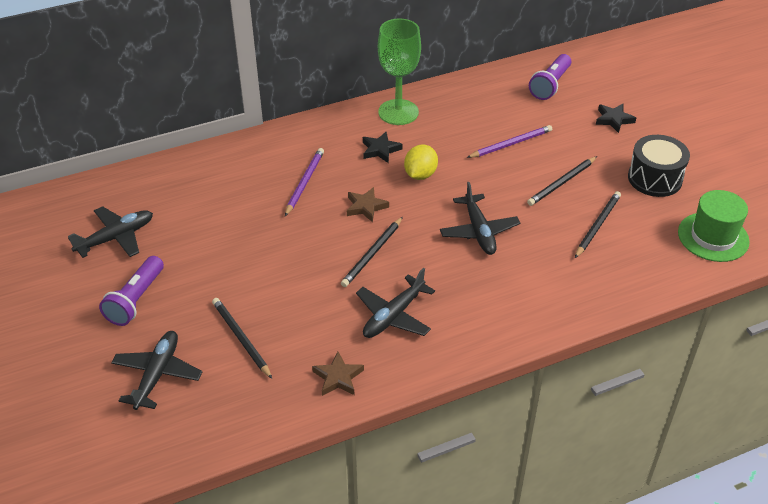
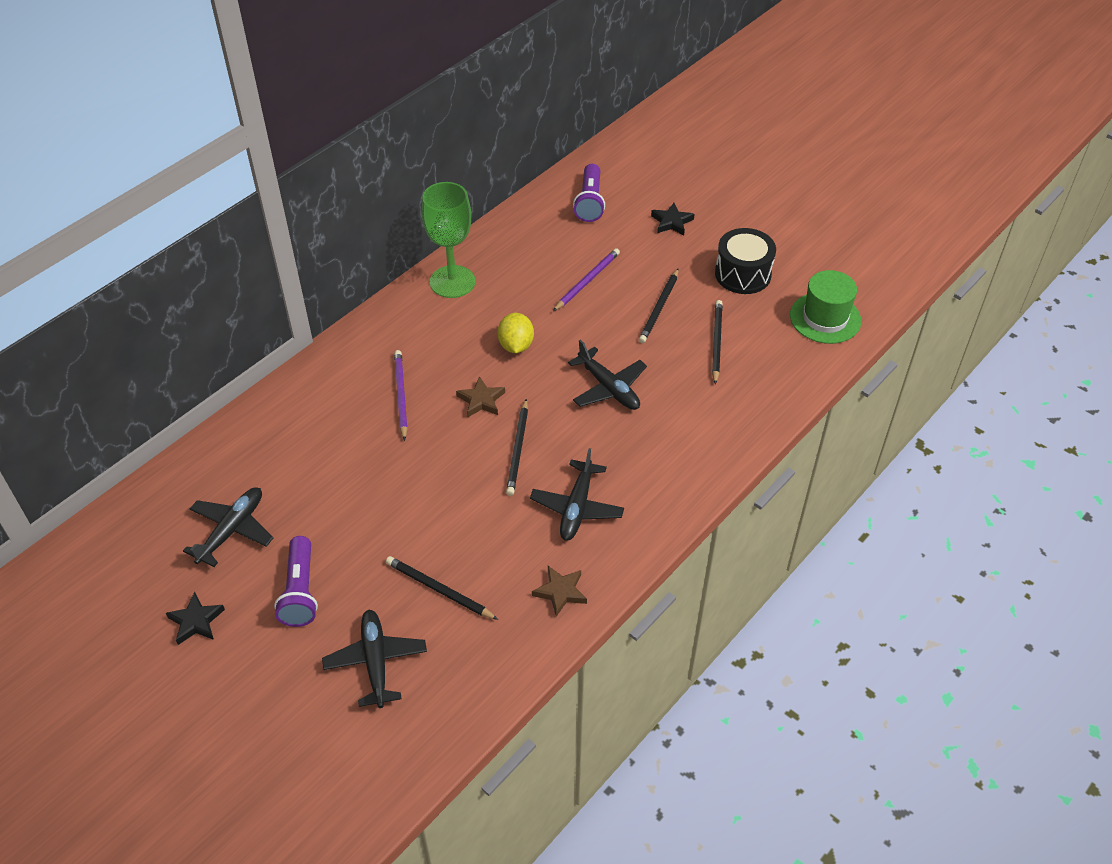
camera: 25 degrees left, 5 degrees up
black star [363,132,403,163] -> black star moved to [166,592,225,645]

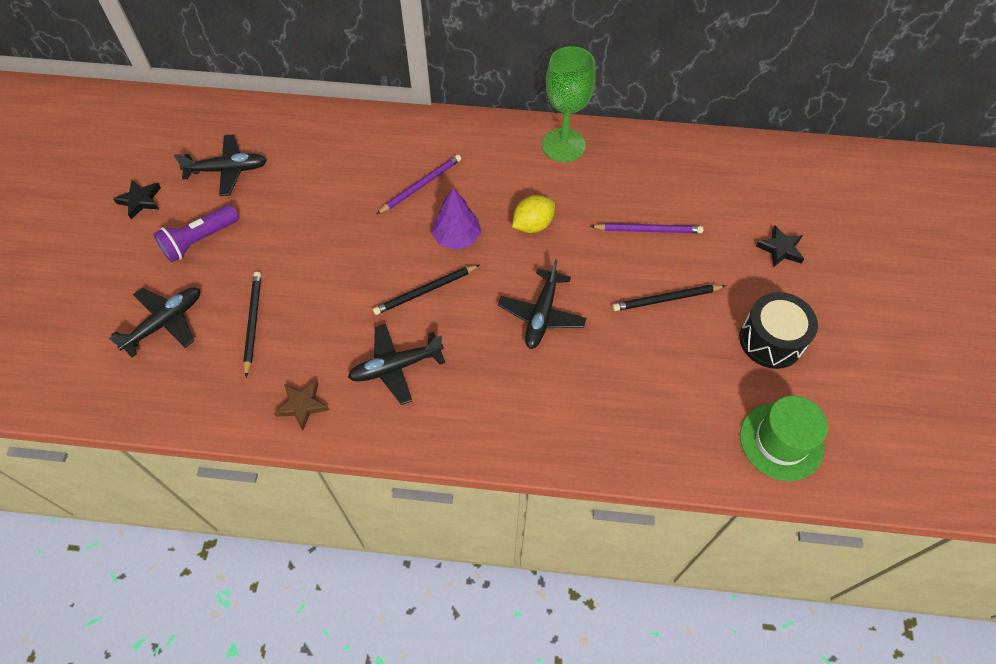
camera: 55 degrees right, 10 degrees up
brown star [456,376,505,418] -> purple tree [431,188,481,250]
purple flashlight [573,164,605,222] -> none
black pencil [712,300,723,384] -> none

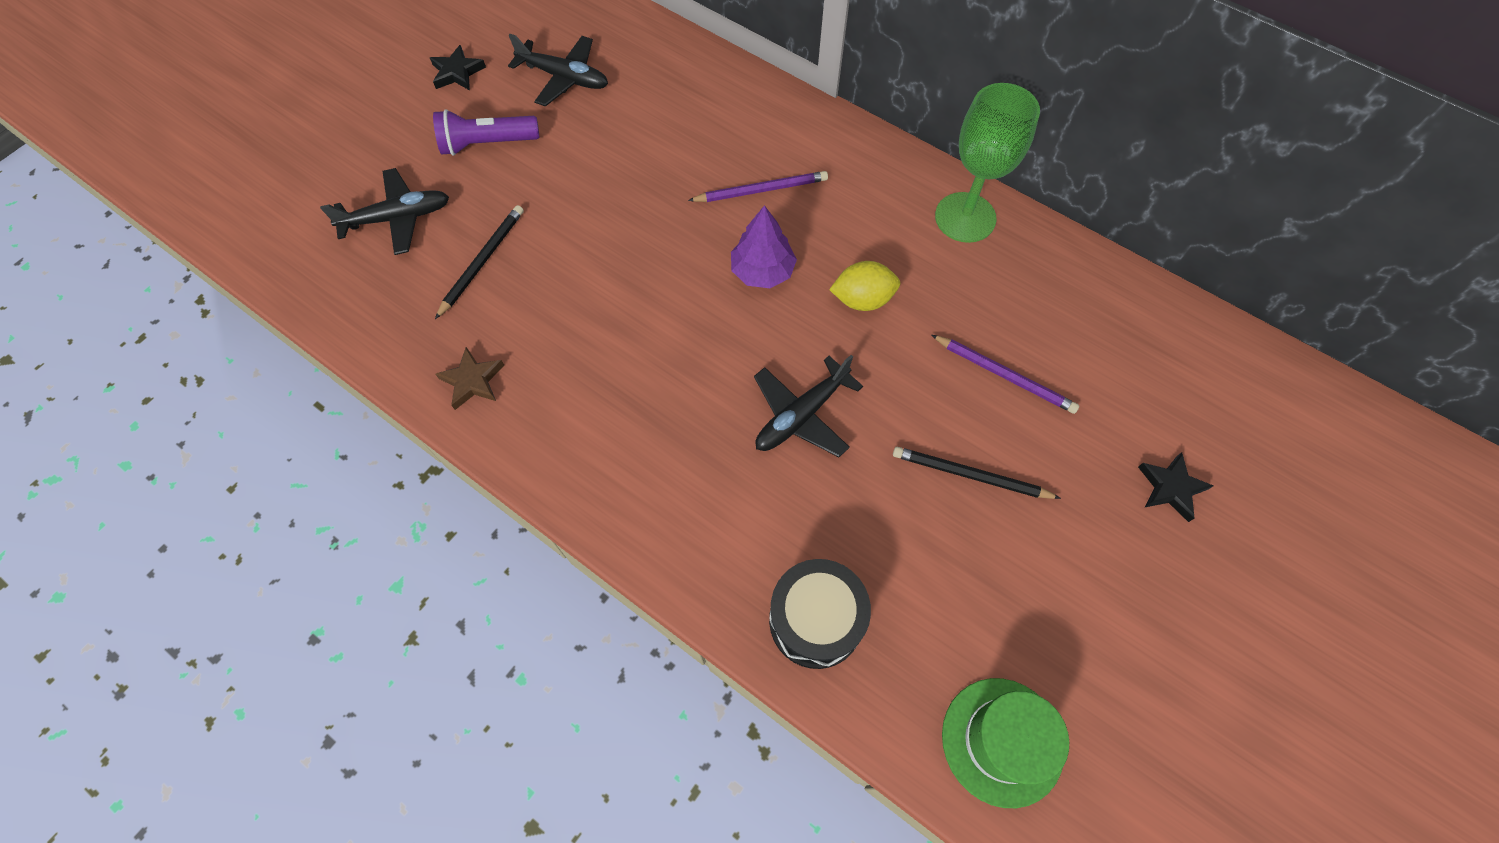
camera: 30 degrees right, 5 degrees up
black plane [348,324,445,405] -> none
black pencil [373,265,479,315] -> none
black drum [739,292,818,369] -> black drum moved to [769,559,871,669]

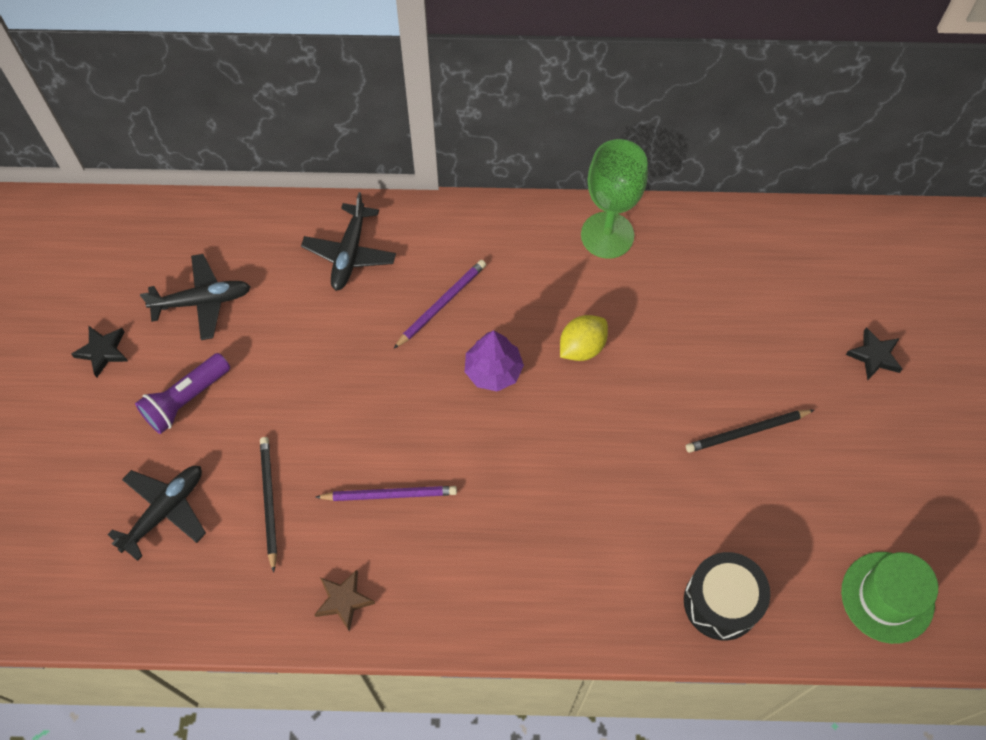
camera: 35 degrees left, 0 degrees up
black plane [754,355,863,457] -> black plane moved to [301,192,396,291]
purple pencil [932,335,1079,414] -> purple pencil moved to [315,486,457,501]

